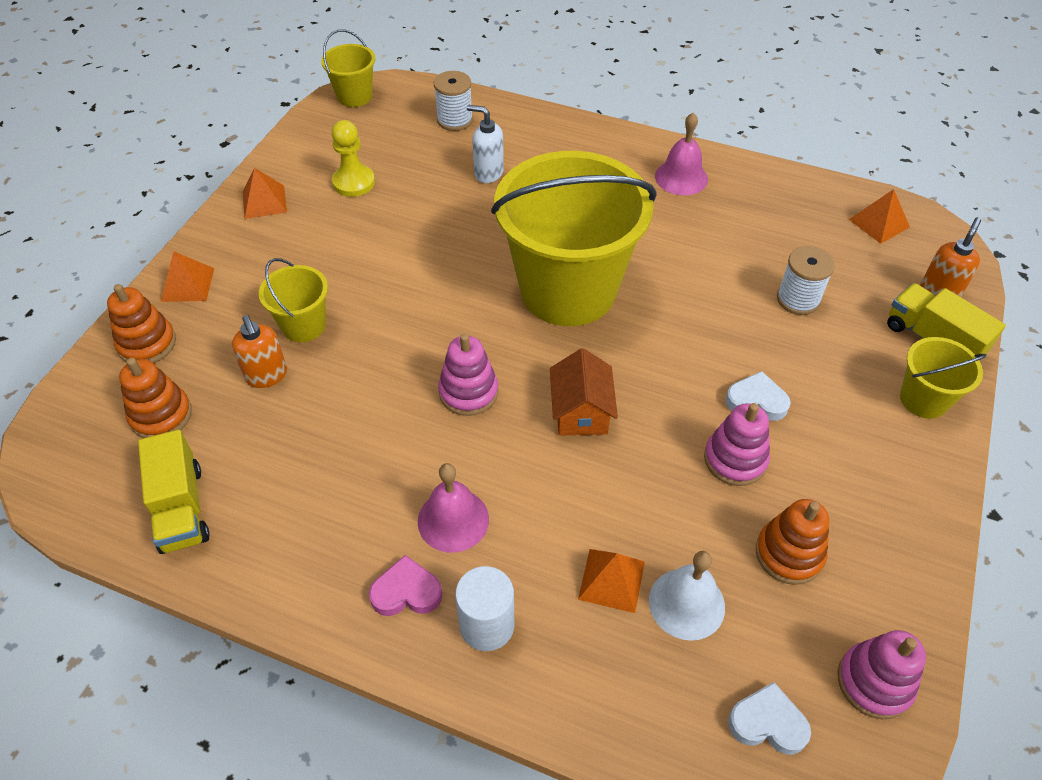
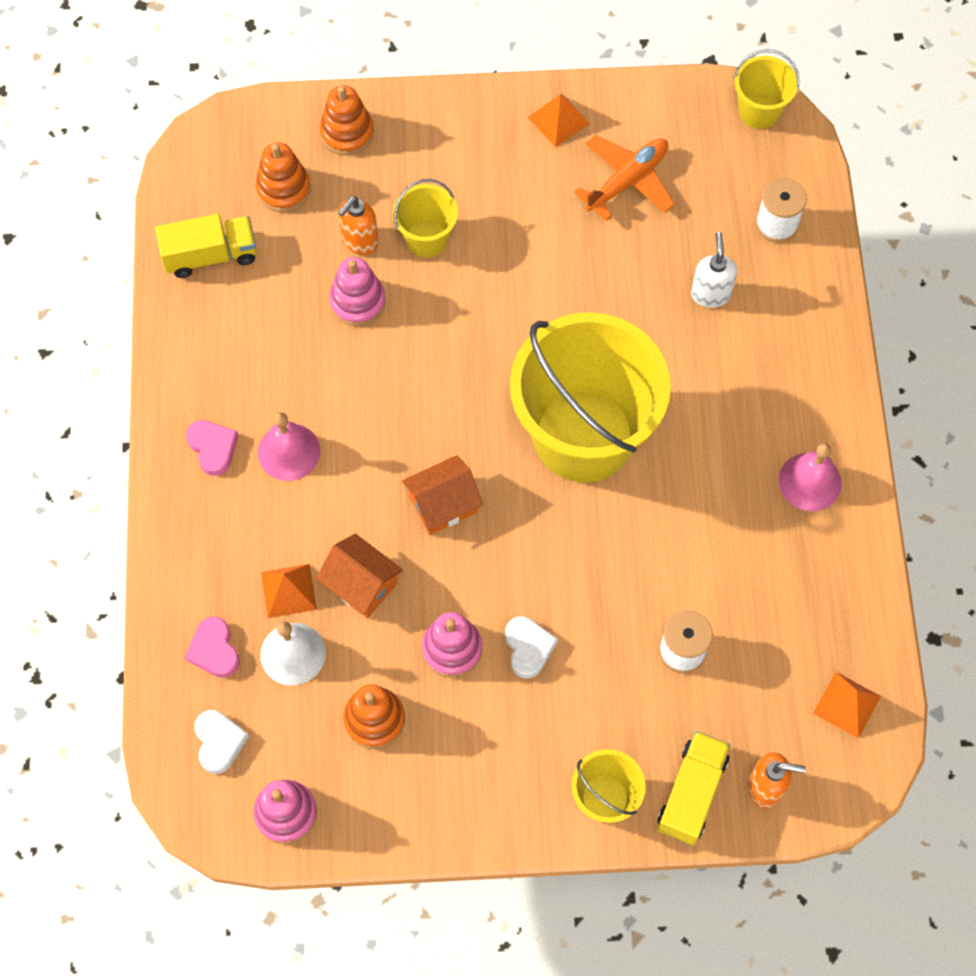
camera: 65 degrees right, 15 degrees up
yellow truck [138,430,210,554] -> yellow truck turned 150 degrees counterclockwise [155,214,257,278]
orange pyramid [161,251,214,302] -> none
yellow pawn [331,120,375,197] -> orange plane [574,135,675,220]
pink stacking toy [438,333,499,416] -> pink stacking toy moved to [329,257,386,326]
white cylinder [455,566,514,651] -> none
none -> pink heart [185,617,240,678]
none -> orange house [316,533,403,618]

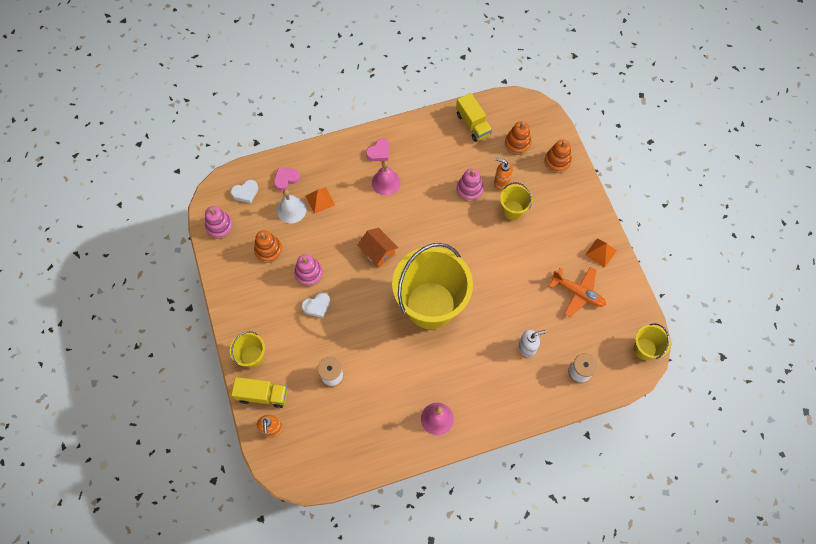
camera: 75 degrees right, 0 degrees up
orange house [316,533,403,618] -> none
orange pyramid [813,672,881,739] -> none

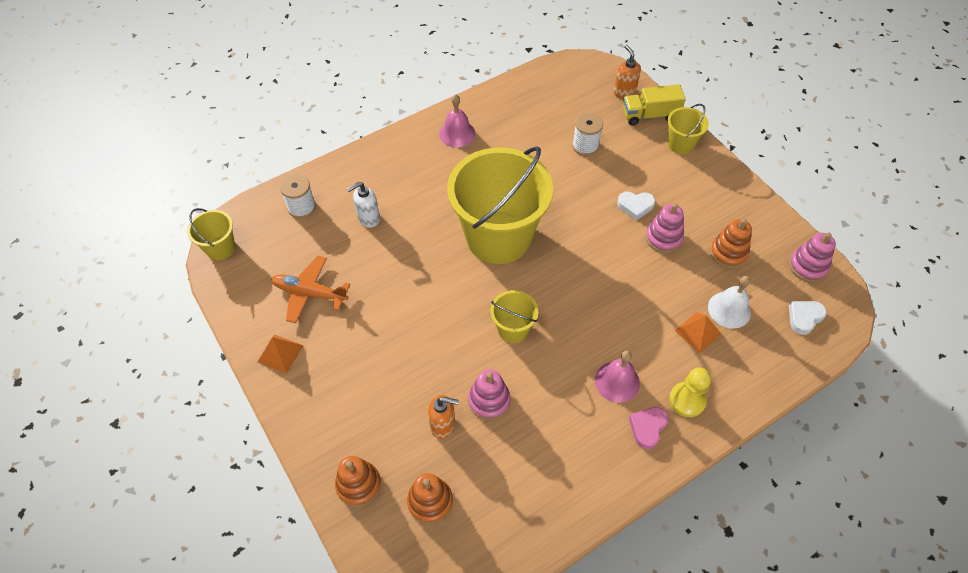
camera: 165 degrees right, 10 degrees down
pink heart [274,168,300,191] -> none
white heart [302,292,330,318] -> white heart turned 135 degrees counterclockwise [617,191,655,220]
orange house [358,228,398,268] -> none
yellow truck [456,93,492,142] -> none
yellow bucket [500,182,533,220] -> yellow bucket moved to [490,290,538,343]
none -> yellow pawn [669,368,711,417]

